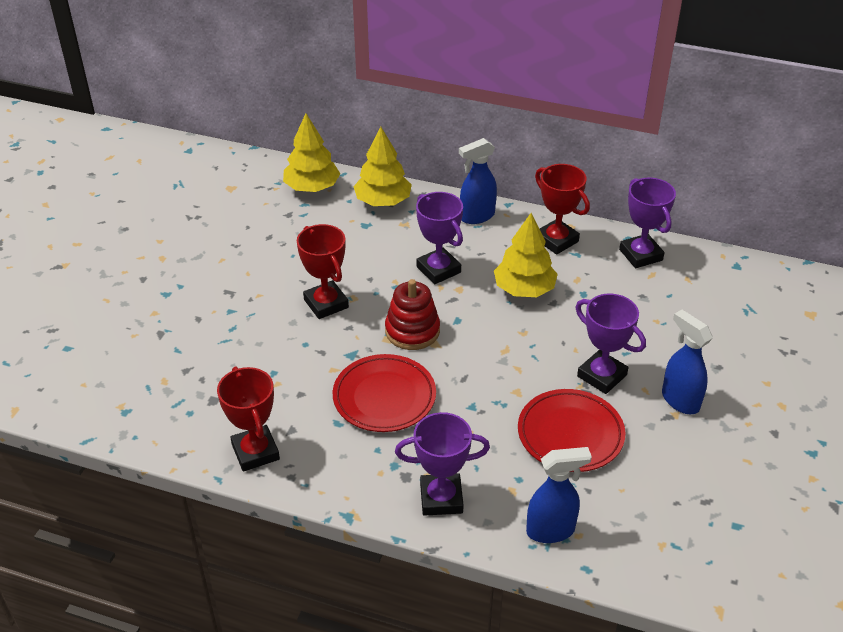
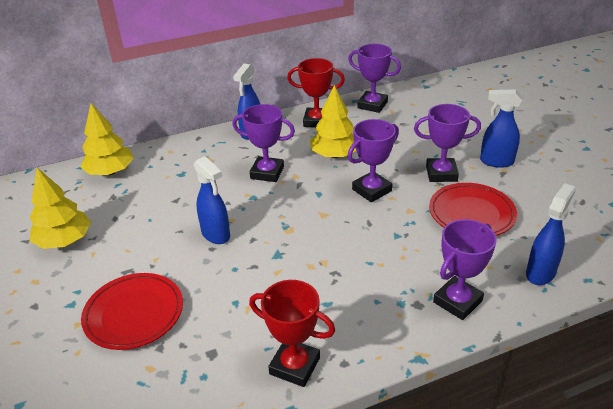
camera: 40 degrees left, 5 degrees down
red trophy [297,224,349,319] -> blue spray bottle [194,156,230,244]
red plate [333,354,436,432] -> red plate moved to [81,273,183,350]
yellow tree [353,127,412,206] -> yellow tree moved to [30,168,91,249]
red stacking toy [385,279,440,350] -> none
none -> purple trophy [348,119,399,202]

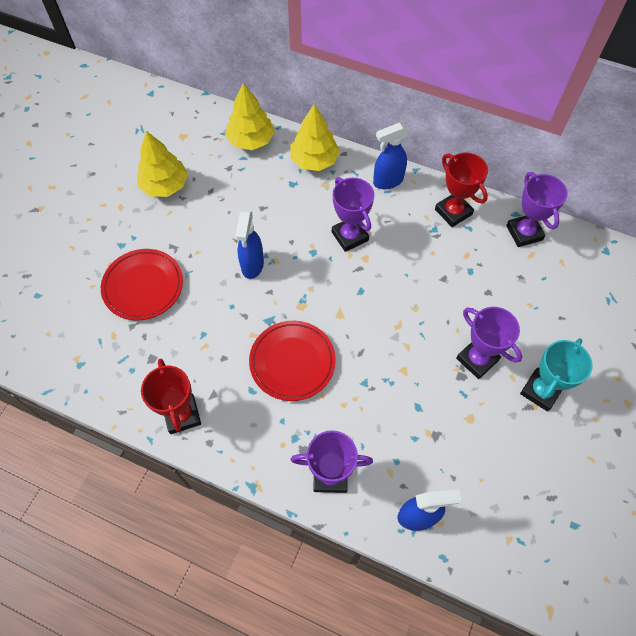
camera: 45 degrees right, 25 degrees up
yellow tree [310,85,356,158] -> yellow tree moved to [290,104,340,171]
purple trophy [348,119,399,202] -> none
red plate [429,183,517,236] -> red plate moved to [249,321,336,401]
blue spray bottle [480,89,522,168] -> turquoise trophy [520,338,593,411]

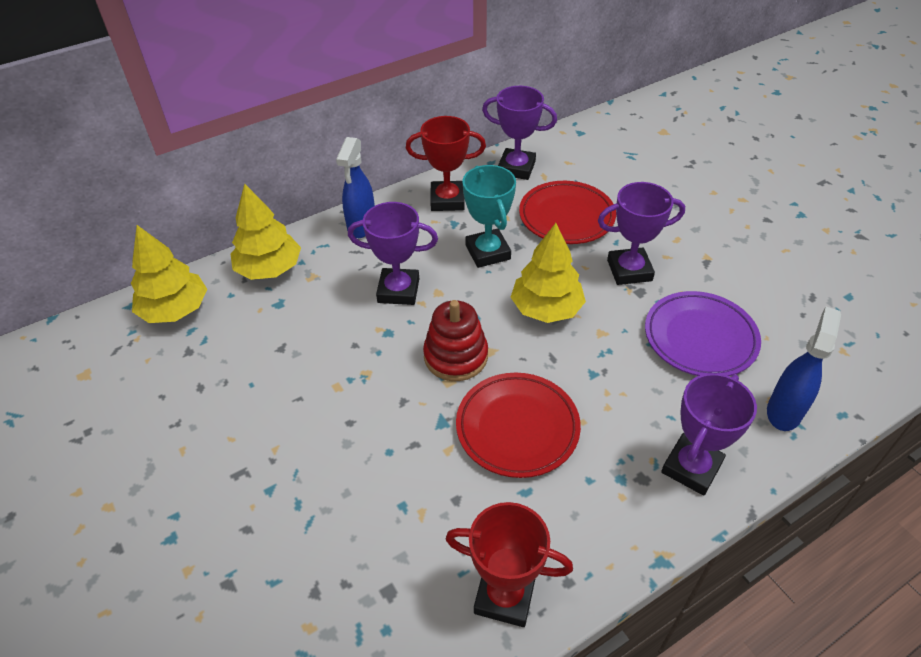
camera: 55 degrees left, 15 degrees down
red plate [101,249,183,320] -> red plate moved to [519,181,616,244]
yellow tree [137,131,188,197] -> yellow tree moved to [511,223,586,323]
blue spray bottle [236,210,264,279] -> none
turquoise trophy [520,338,593,411] -> turquoise trophy moved to [463,165,516,268]
none -> red stacking toy [423,300,488,381]
none -> purple plate [645,291,761,376]

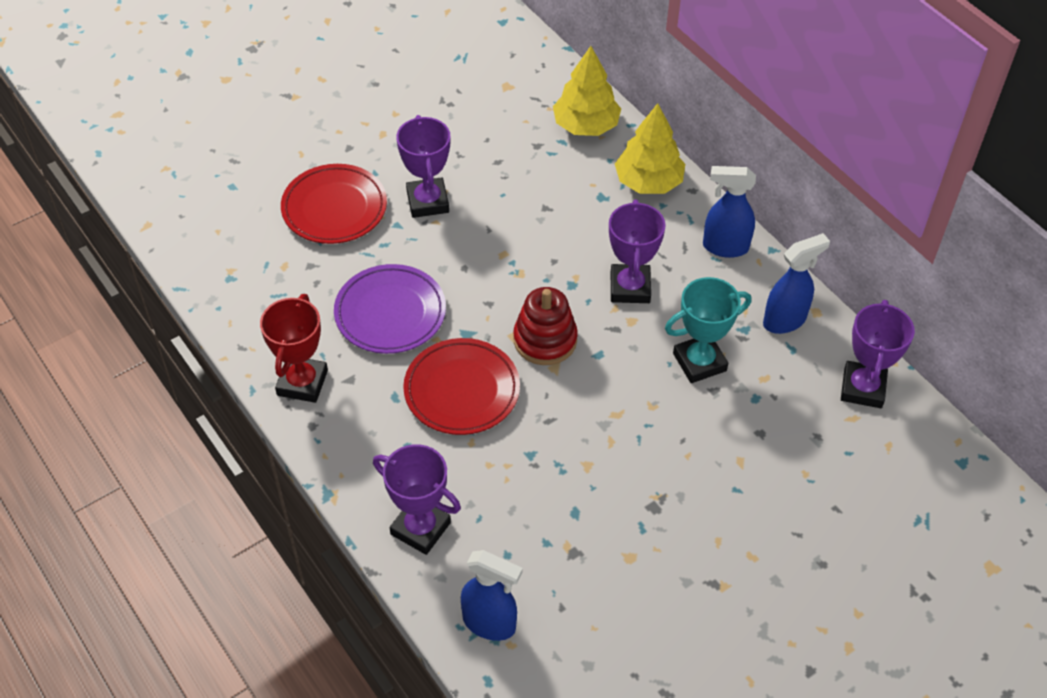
camera: 85 degrees right, 5 degrees up
red trophy [406,116,486,211] -> blue spray bottle [763,233,830,334]
yellow tree [511,223,586,323] -> none
red plate [519,181,616,244] -> red plate moved to [281,164,387,244]
purple trophy [598,182,685,285] -> purple trophy moved to [396,115,450,218]
purple plate [645,291,761,376] -> purple plate moved to [334,264,446,354]

